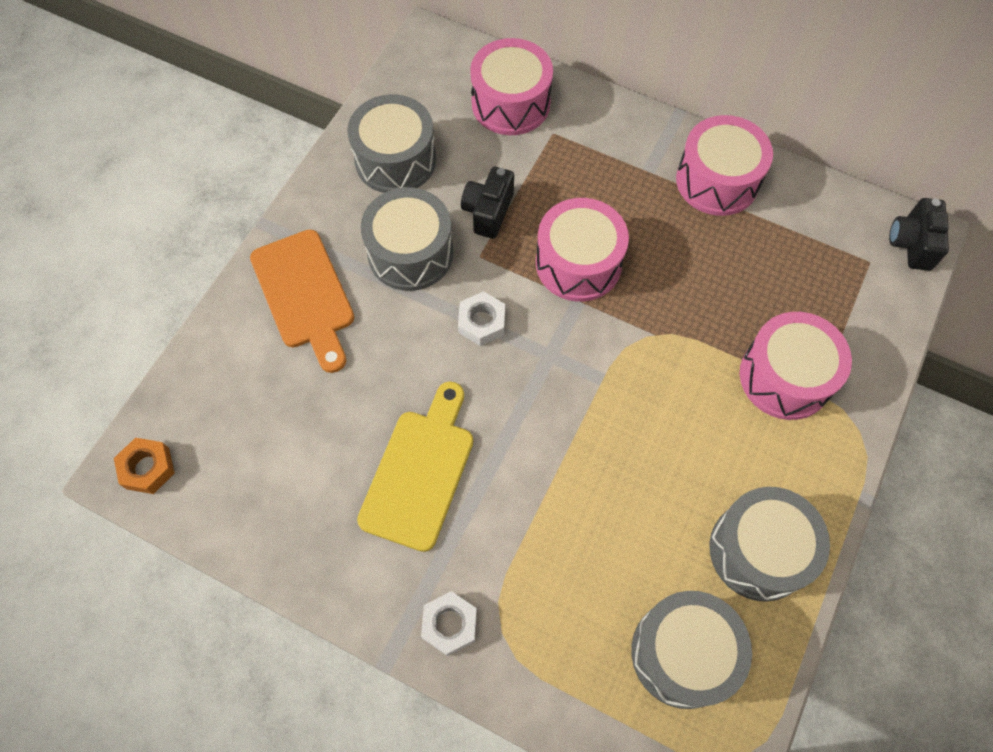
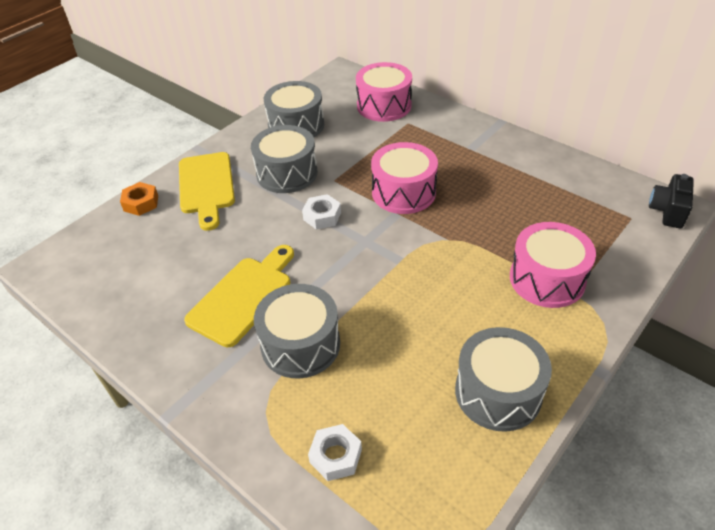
camera: 15 degrees right, 20 degrees down
orange nut [114,438,175,494] -> orange nut moved to [120,182,158,216]
orange cutting board [250,229,354,373] -> yellow cutting board [179,152,235,231]
white nut [421,591,477,656] -> white nut moved to [308,424,362,481]
black camera [461,167,514,239] -> none
grey drum [631,591,752,709] -> grey drum moved to [254,284,340,379]
pink drum [676,115,773,216] -> none

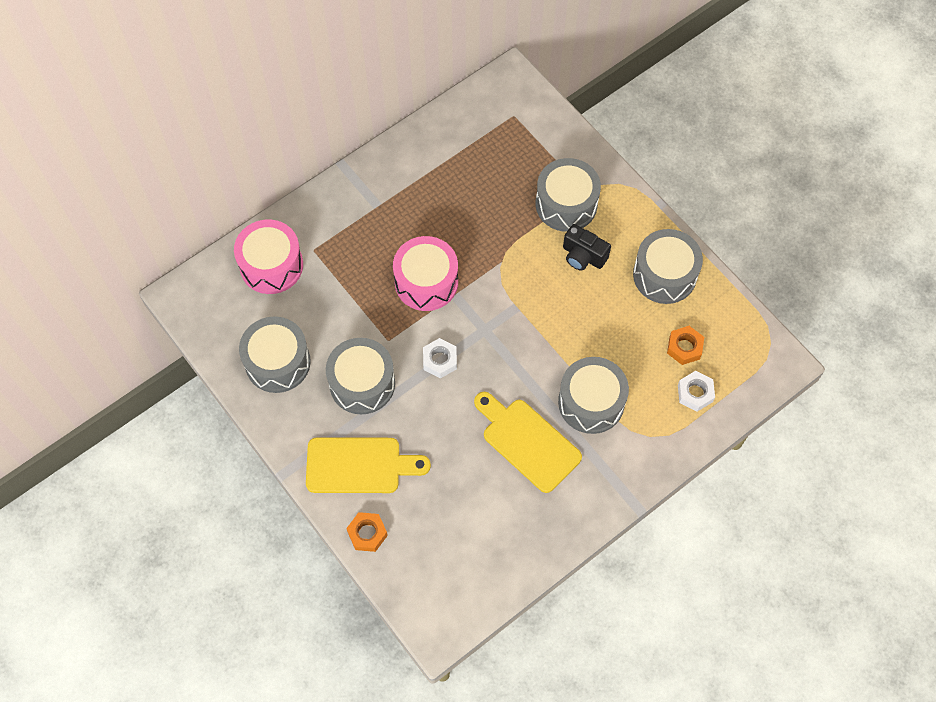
camera: 80 degrees left, 20 degrees up
pink drum [510,222,596,308] -> grey drum [536,158,601,232]
black camera [649,174,694,228] -> black camera moved to [563,224,611,271]
none -> orange nut [667,326,704,365]

